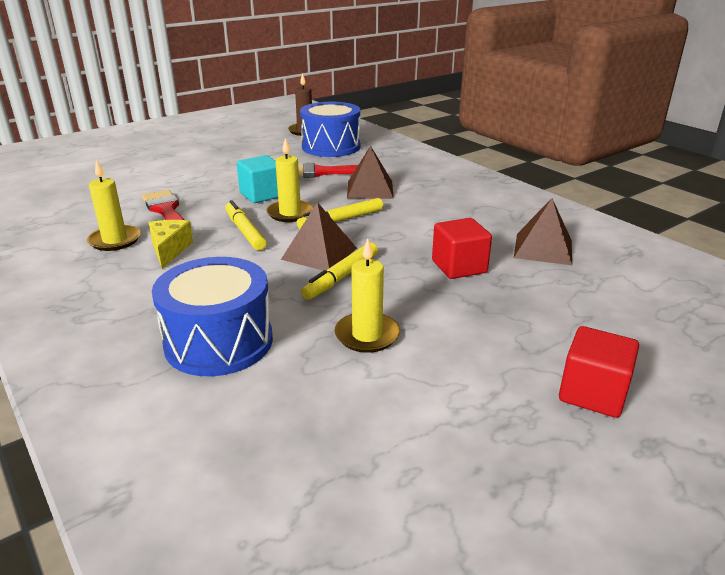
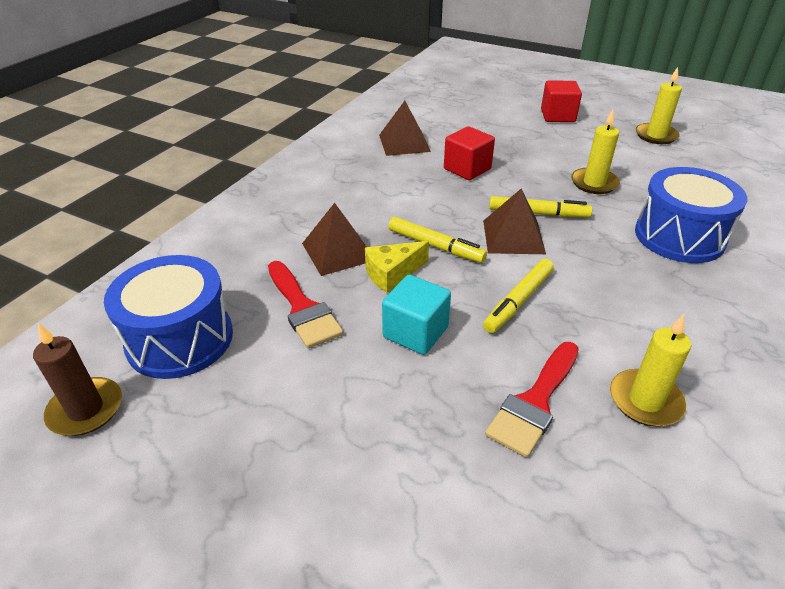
camera: 115 degrees left, 10 degrees up
yellow cheese [148,220,193,269] -> yellow cheese moved to [365,241,429,293]
yellow candle [266,138,313,222] -> yellow candle moved to [636,67,682,144]

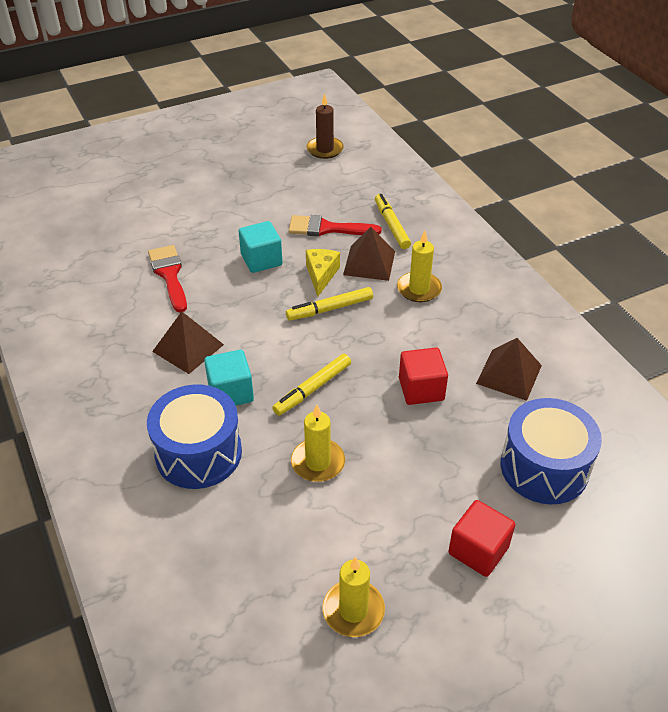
camera: 125 degrees right, 5 degrees up
blue drum [104,255,233,379] -> blue drum moved to [501,398,602,504]
brown pyramid [483,188,546,254] -> brown pyramid moved to [152,312,224,374]
yellow marker [483,259,554,333] -> yellow marker moved to [375,194,411,249]
yellow candle [610,314,691,426] -> yellow candle moved to [397,231,442,302]
none -> turquoise cube [204,350,254,406]

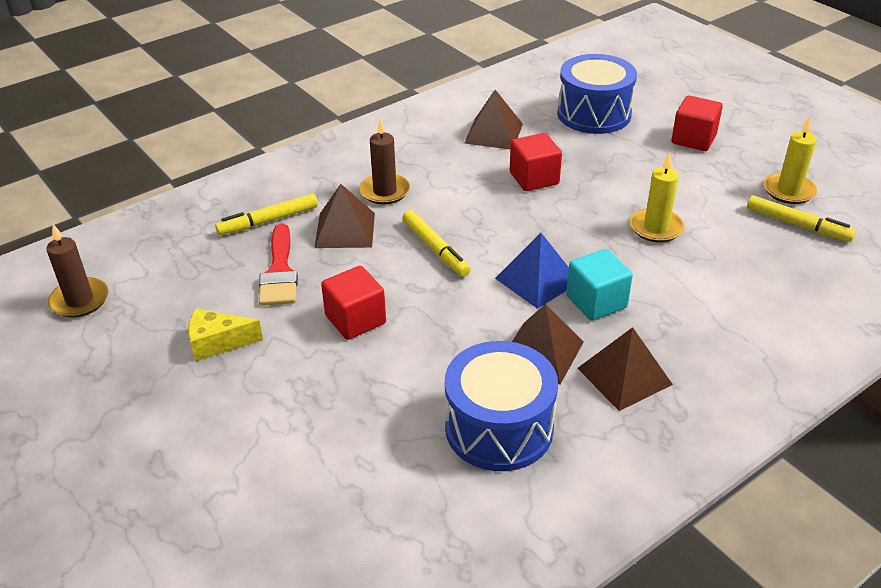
camera: 100 degrees left, 5 degrees down
blue drum [147,384,242,489] -> blue drum moved to [445,341,558,471]
red brush [148,245,187,313] -> none
turquoise cube [239,221,282,273] -> red cube [321,266,386,340]
yellow marker [272,354,351,416] -> yellow marker moved to [747,195,856,242]
yellow cheese [306,249,340,296] -> yellow cheese moved to [188,308,263,362]
yellow candle [397,231,442,302] -> brown candle [359,118,410,205]
none -> blue pyramid [495,233,569,309]
none -> brown pyramid [577,327,673,411]

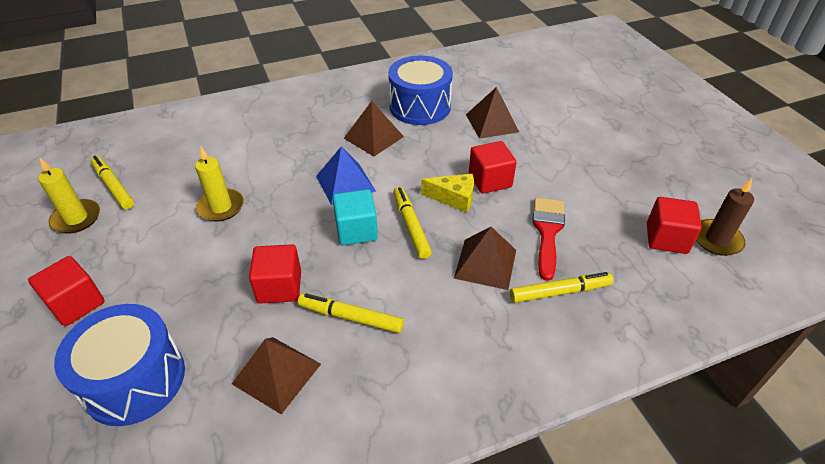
camera: 165 degrees left, 5 degrees up
yellow cheese [188,308,263,362] -> yellow cheese moved to [421,174,474,213]
brown candle [359,118,410,205] -> none
turquoise cube [566,249,633,321] -> turquoise cube moved to [333,189,378,245]
brown pyramid [577,327,673,411] -> brown pyramid moved to [466,87,519,139]
none -> yellow marker [298,293,404,333]
none -> red cube [647,197,702,254]

